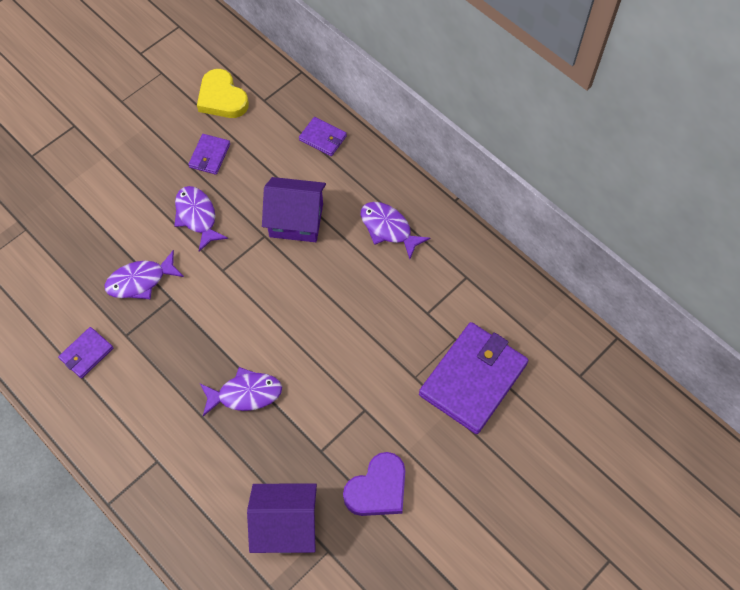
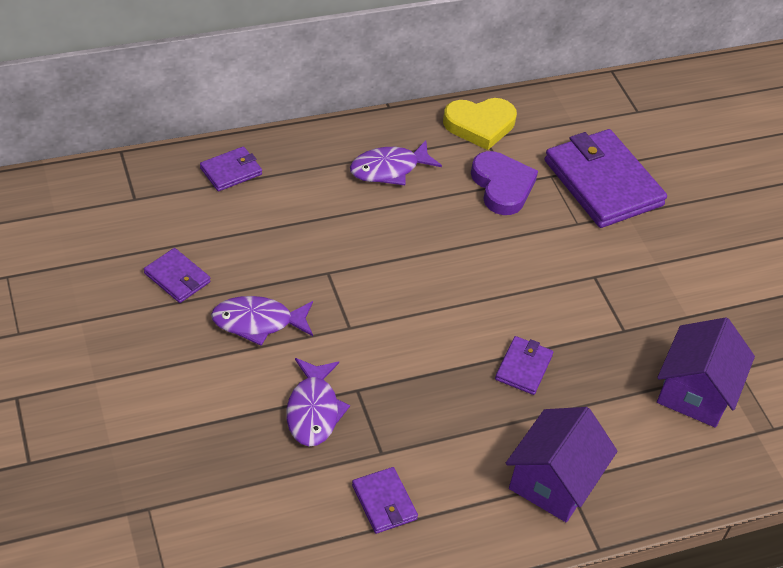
camera: 70 degrees left, 15 degrees down
yellow heart [197,69,249,118] -> yellow heart moved to [443,98,517,150]
purple fish [200,367,282,416] -> purple wallet [495,336,553,395]
purple house [262,177,326,242] -> purple house moved to [506,407,617,522]
purple heart [343,452,405,516] -> purple heart moved to [471,151,538,215]

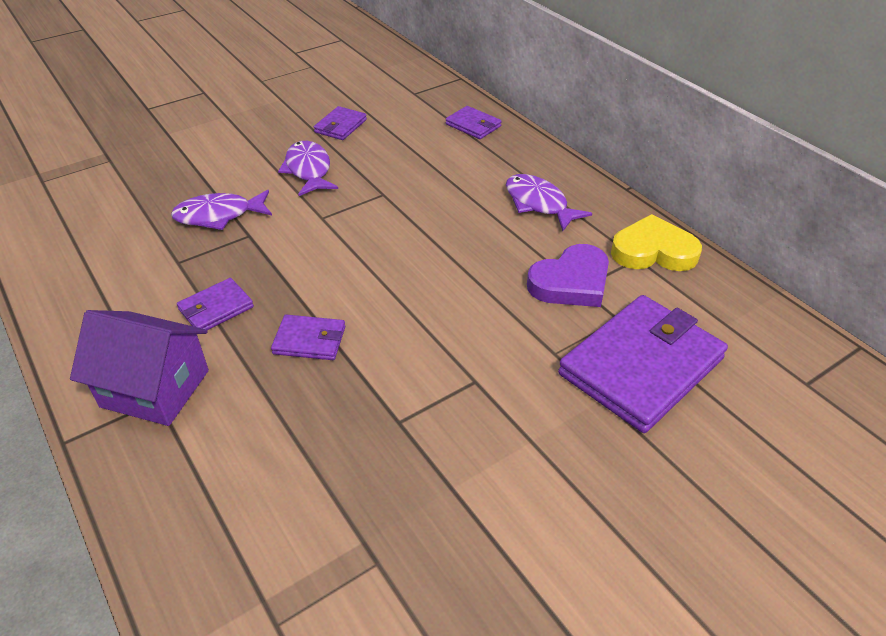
camera: 80 degrees right, 5 degrees down
purple wallet [352,467,418,534] -> purple wallet moved to [177,278,254,330]
yellow heart [443,98,517,150] -> yellow heart turned 120 degrees clockwise [611,214,702,271]
purple house [657,317,755,428] -> none

